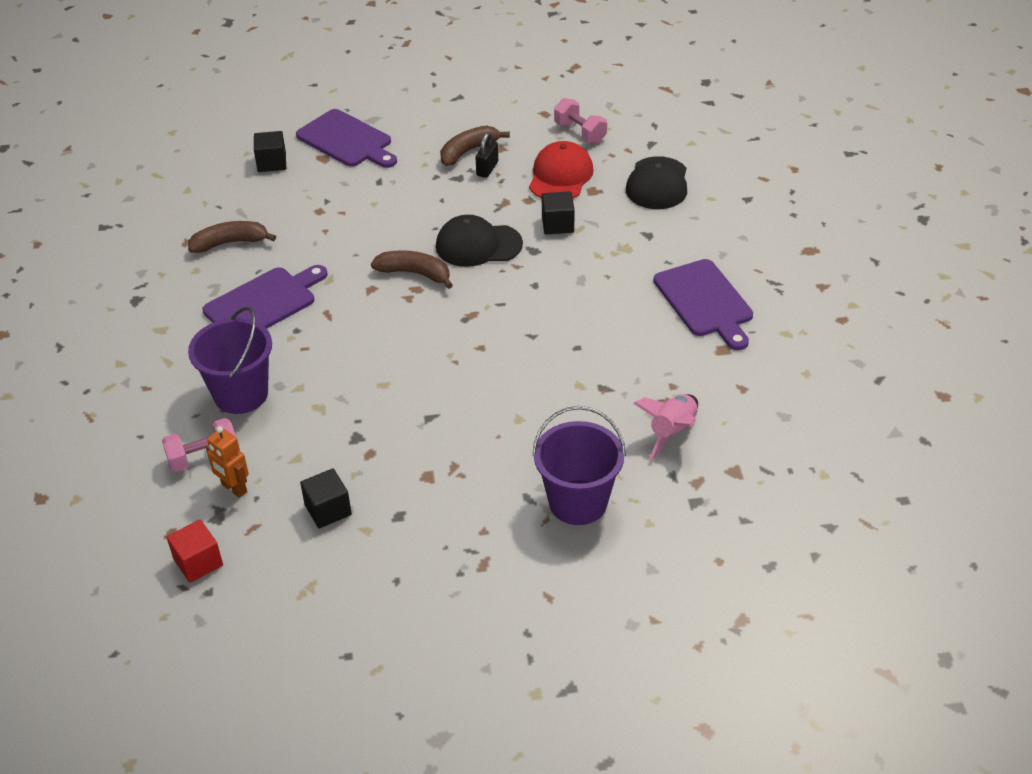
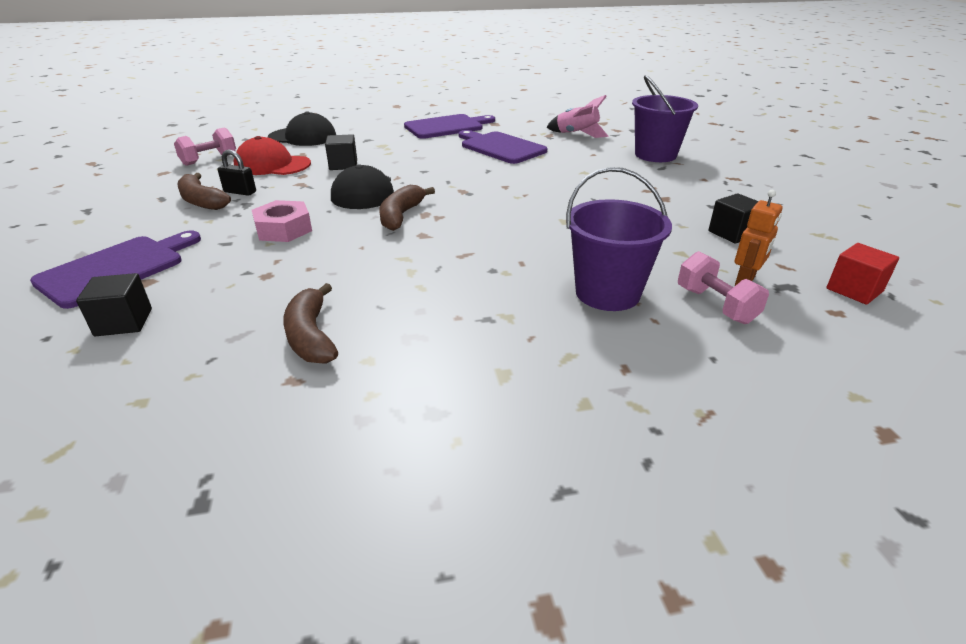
camera: 95 degrees left, 10 degrees down
purple cutting board [203,265,327,329] -> purple cutting board moved to [459,130,547,164]
none -> pink nut [252,200,312,242]

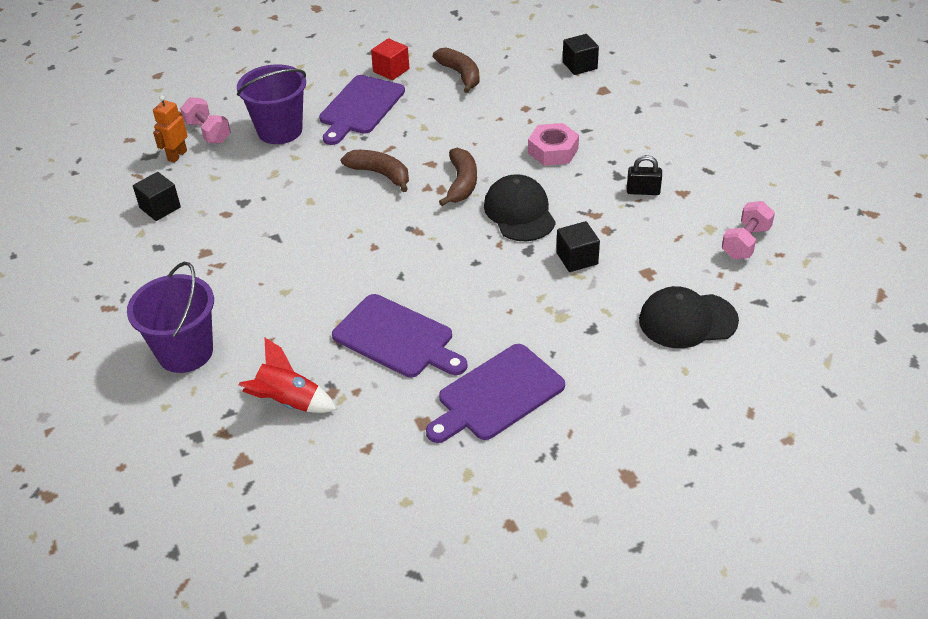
camera: 170 degrees right, 10 degrees up
purple cutting board [30,231,201,309] -> purple cutting board moved to [319,75,405,145]
brown banana [177,173,231,210] -> brown banana moved to [341,150,409,192]
red cap [234,136,311,175] -> none
pink rocket [546,95,608,138] -> red rocket [238,337,337,413]
red cube [827,243,899,305] -> red cube moved to [371,38,409,80]

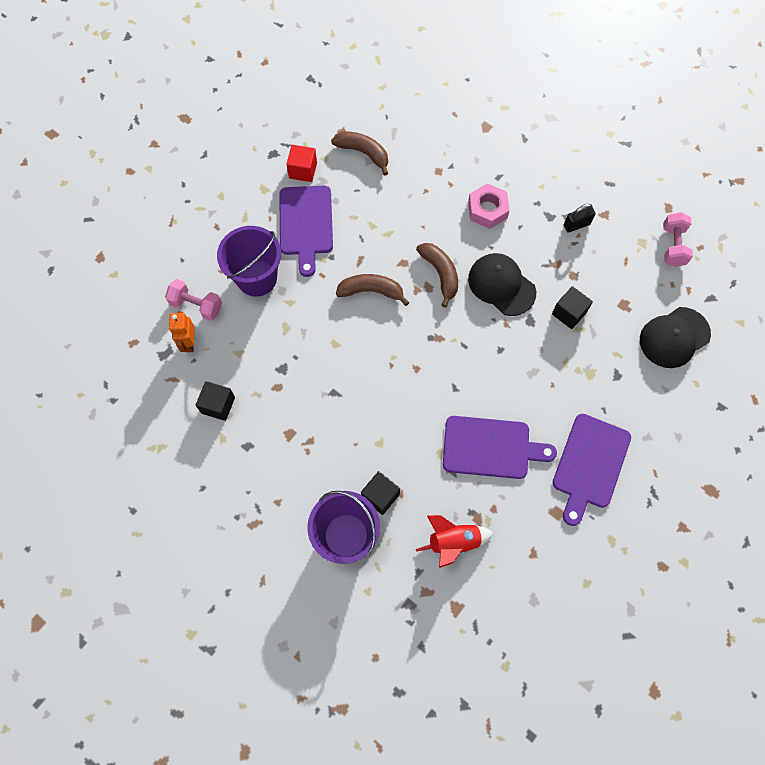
camera: 30 degrees left, 25 degrees up
black cube [563,34,599,75] -> black cube moved to [361,471,400,515]

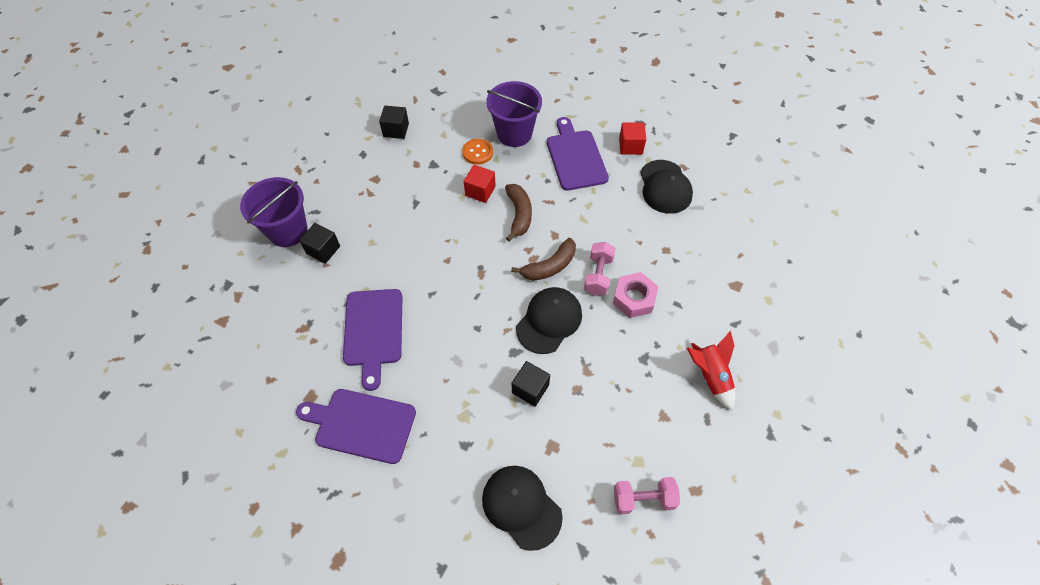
camera: 80 degrees right, 10 degrees down
pink dumbbell [165,279,222,321] -> pink dumbbell moved to [584,242,616,296]
orange robot [169,311,195,352] -> none
purple cutting board [279,186,333,277] -> purple cutting board turned 90 degrees clockwise [547,117,609,191]
brown banana [331,132,388,176] -> black cap [640,160,693,214]
red rocket [416,515,493,568] -> red rocket moved to [687,331,735,410]
black padlock [564,204,595,233] -> none
none -> orange button [462,139,493,165]
none -> red cube [464,165,496,203]

